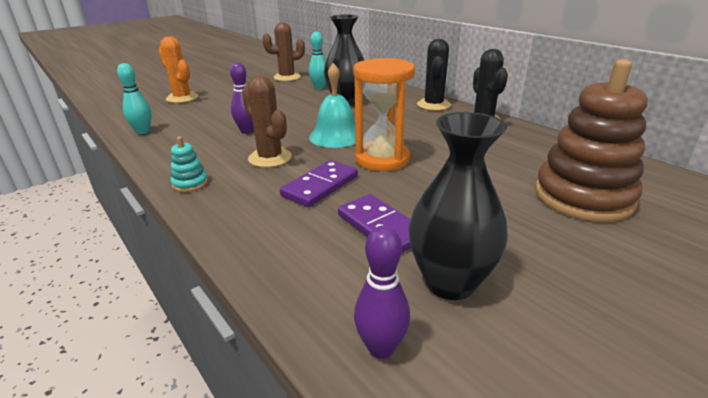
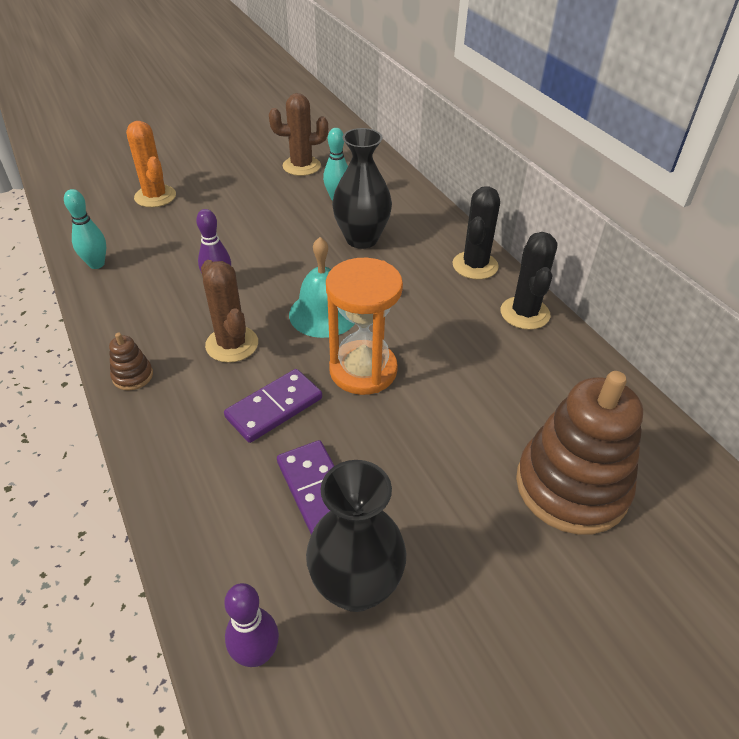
camera: 10 degrees right, 15 degrees up
turquoise stacking toy [170,137,208,192] -> brown stacking toy [109,333,153,390]

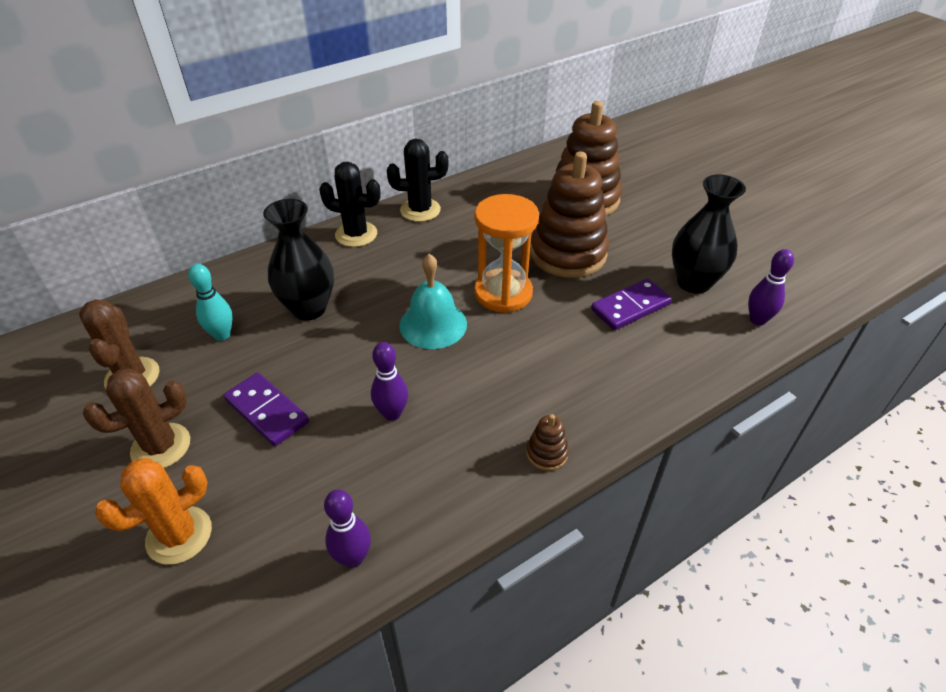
camera: 95 degrees left, 0 degrees up
turquoise bowling pin [64,189,106,269] -> purple bowling pin [324,489,371,568]
brown cactus [201,260,258,363] -> brown cactus moved to [83,368,190,468]
purple domino [224,369,322,443] -> purple domino moved to [224,372,309,446]
none -> brown stacking toy [530,152,609,278]

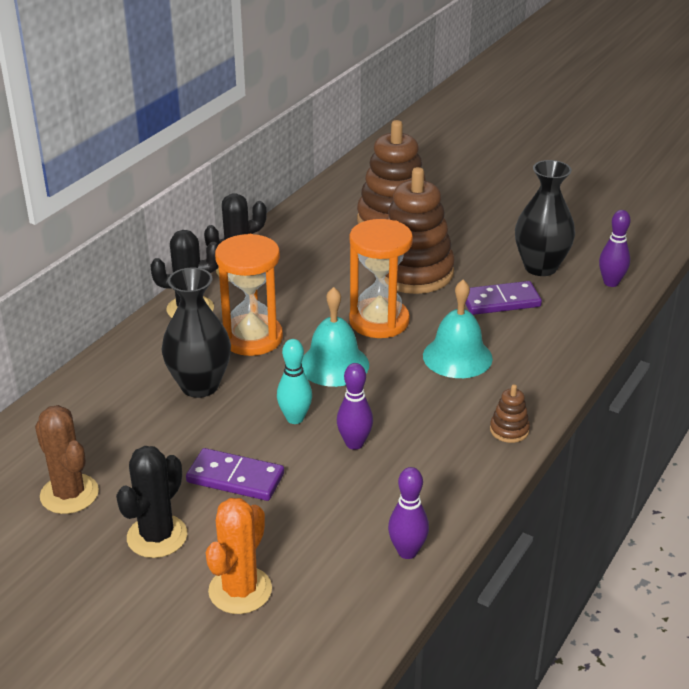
camera: 25 degrees left, 10 degrees down
brown cactus [83,368,190,468] -> black cactus [116,446,187,558]
turquoise bowling pin [188,264,233,341] -> turquoise bowling pin moved to [277,339,312,424]
purple domino [591,278,672,330] -> purple domino turned 45 degrees clockwise [465,281,542,315]
none -> orange hourglass [215,234,283,356]
none -> turquoise bell [423,280,493,378]

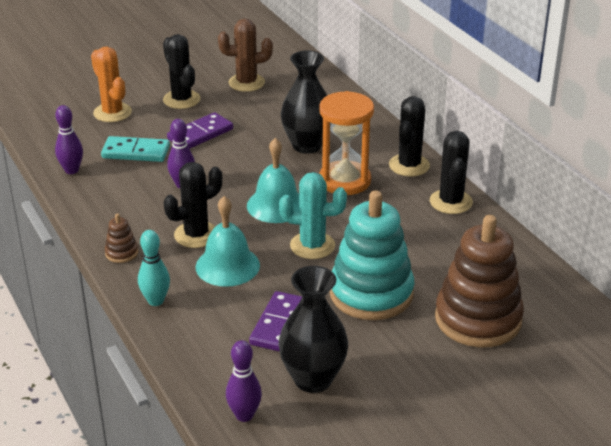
camera: 120 degrees right, 0 degrees up
turquoise bowling pin [277,339,312,424] -> turquoise bowling pin moved to [138,230,170,306]
orange hourglass [349,219,413,338] -> turquoise cactus [279,172,347,259]
brown stacking toy [384,167,455,294] -> turquoise stacking toy [329,190,414,320]
none -> turquoise domino [101,136,170,162]
none -> black cactus [164,162,222,248]

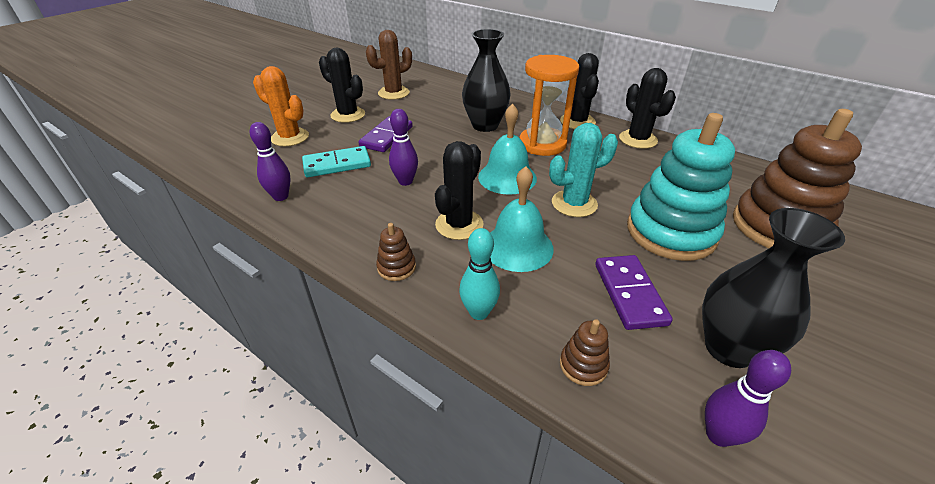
camera: 25 degrees left, 5 degrees up
none -> brown stacking toy [560,319,610,386]

